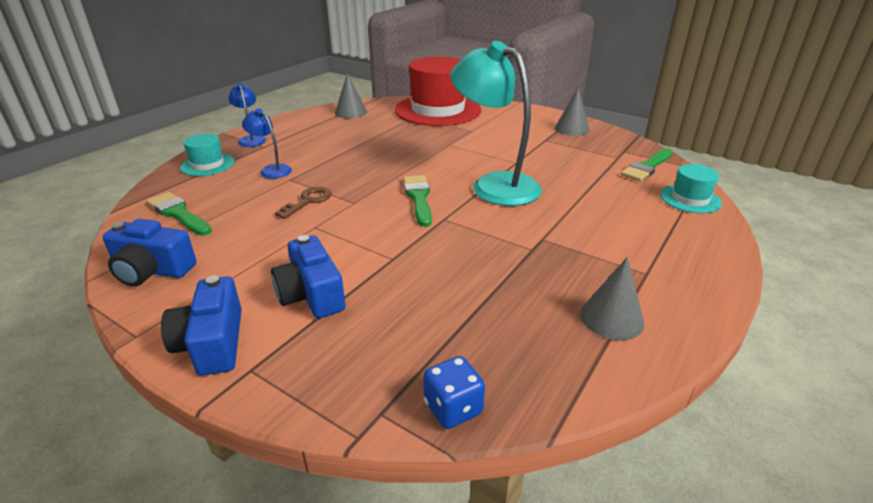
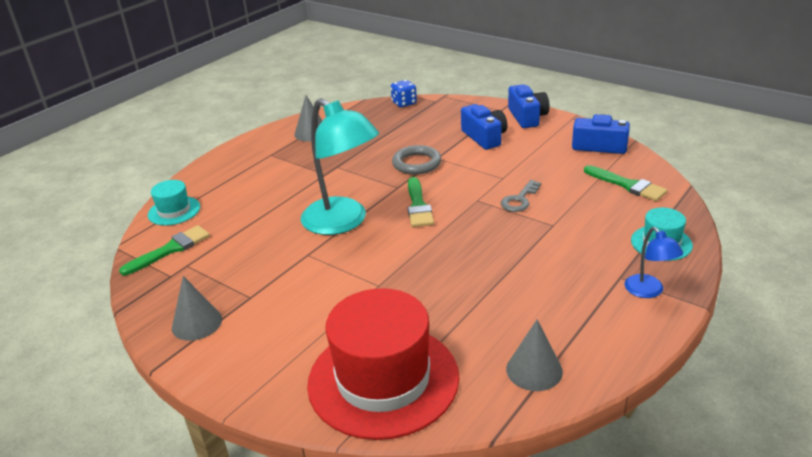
camera: 175 degrees left, 0 degrees up
blue lamp [242,108,292,179] -> none
brown key [275,187,332,219] -> grey key [500,180,541,212]
none -> grey ring [392,145,441,175]

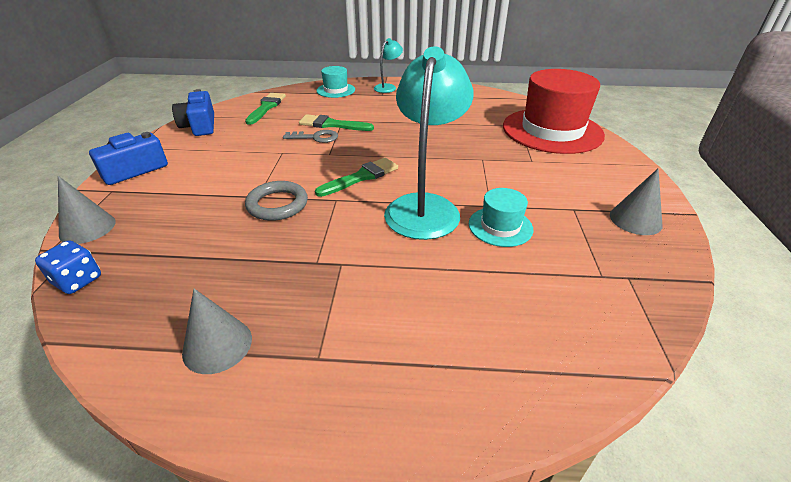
camera: 125 degrees left, 5 degrees up
green brush [119,225,210,275] -> green brush moved to [299,114,374,131]
turquoise hat [148,180,200,226] -> turquoise hat moved to [469,188,533,247]
blue camera [461,104,507,150] -> none
grey cone [506,319,563,391] -> grey cone moved to [58,176,115,244]
blue lamp [625,227,684,298] -> turquoise lamp [374,38,403,93]

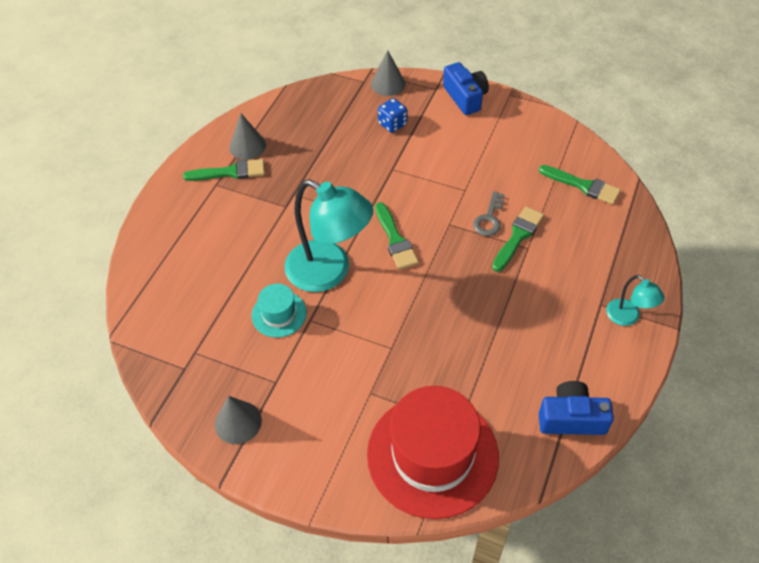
camera: 110 degrees right, 15 degrees up
blue dice [35,240,101,294] -> blue dice moved to [378,98,407,133]
blue camera [172,89,214,136] -> blue camera moved to [539,381,614,435]
grey ring [245,181,308,221] -> none
turquoise hat [316,66,355,98] -> none
none -> green brush [183,159,265,181]

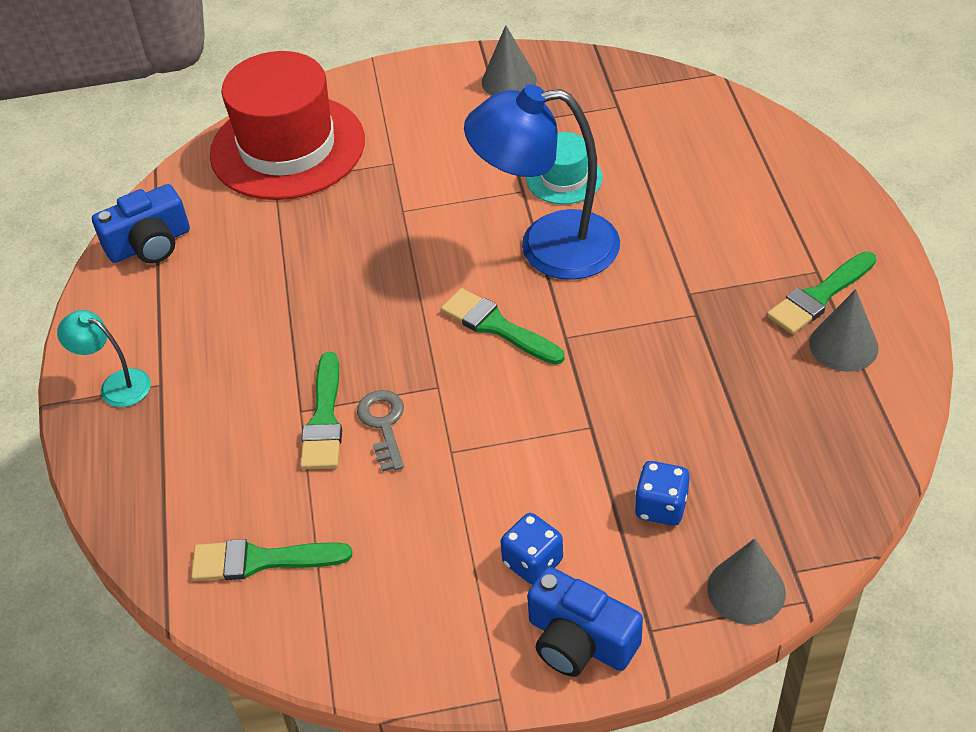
camera: 150 degrees right, 5 degrees down
turquoise lamp [284,179,373,292] -> blue lamp [464,84,620,280]
none -> blue dice [501,513,563,585]

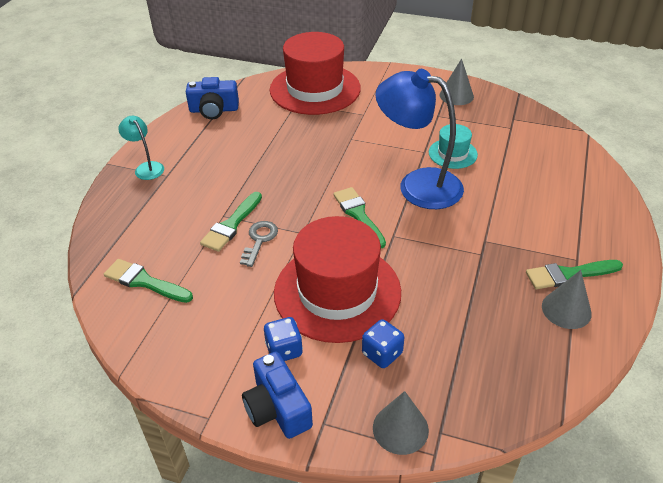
camera: 25 degrees right, 5 degrees down
none -> red hat [274,216,401,343]

